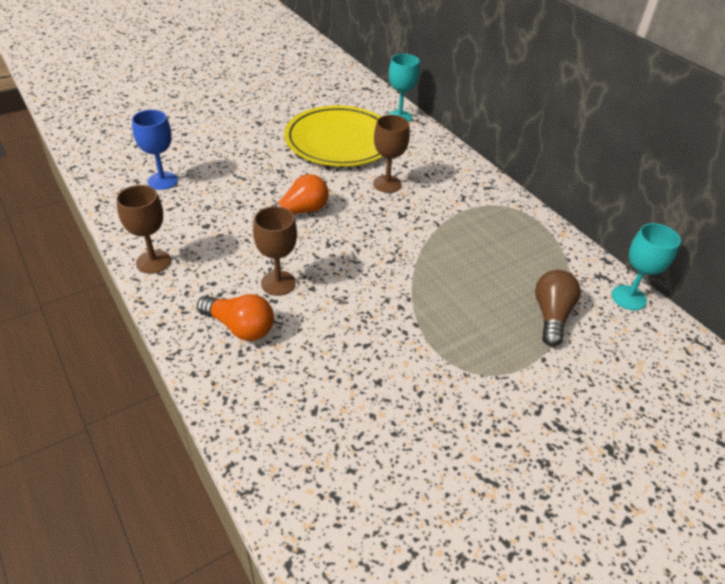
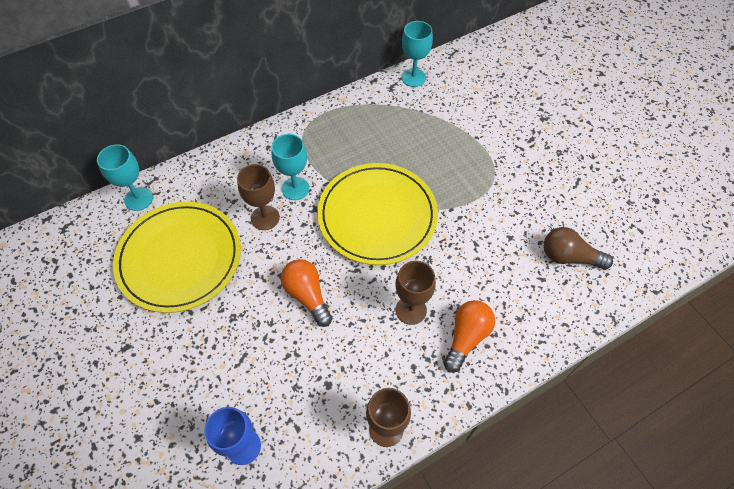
camera: 85 degrees left, 15 degrees up
brown light bulb [535,270,581,347] -> brown light bulb moved to [544,227,613,270]
none -> turquoise goblet [271,134,309,200]
none -> yellow plate [317,163,438,265]

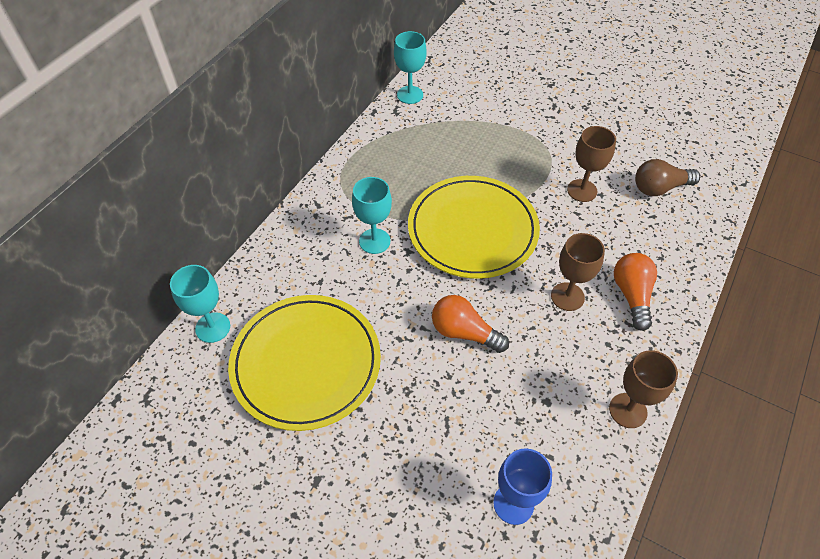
camera: 30 degrees left, 5 degrees down
brown goblet [237,164,280,230] -> brown goblet moved to [567,126,616,202]

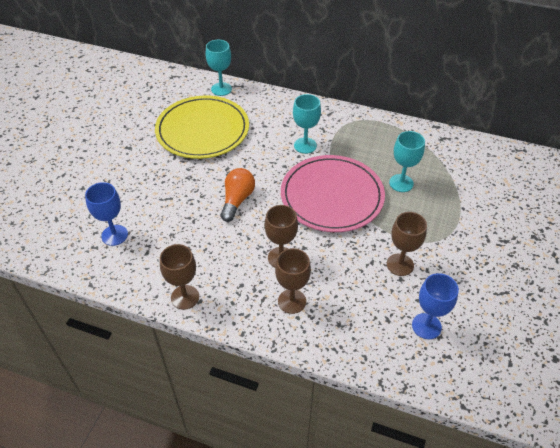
camera: 80 degrees right, 5 degrees down
turquoise goblet [394,31,427,104] -> turquoise goblet moved to [389,131,425,192]
yellow plate [408,176,540,279] -> pink plate [281,155,385,232]
orange light bulb [614,253,657,331] -> brown goblet [275,248,311,314]
brown light bulb [635,159,700,196] -> blue goblet [412,273,459,339]

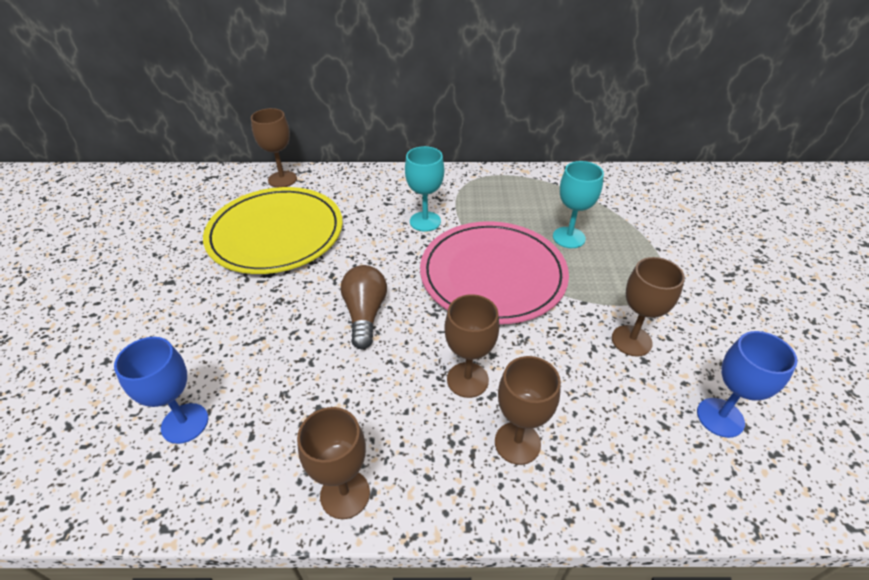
camera: 20 degrees left, 5 degrees down
turquoise goblet [206,40,232,96] -> brown goblet [251,108,297,188]
orange light bulb [221,168,255,222] -> brown light bulb [341,265,387,349]

